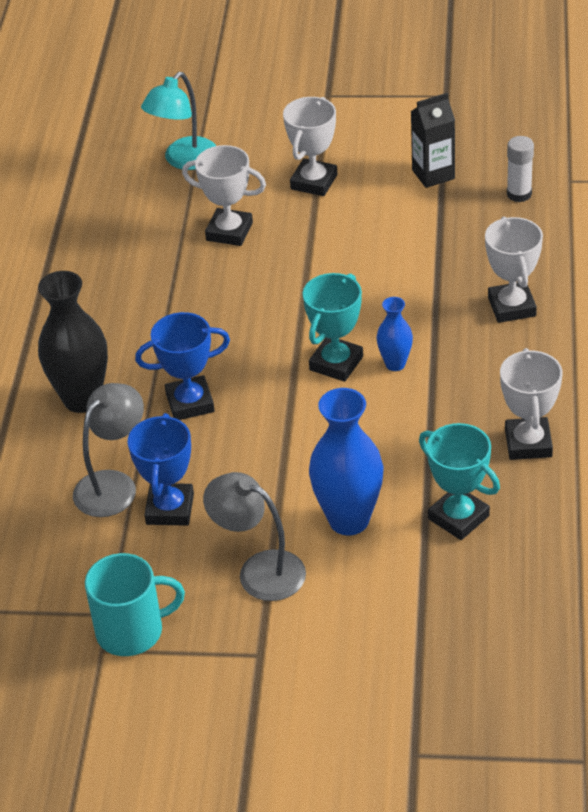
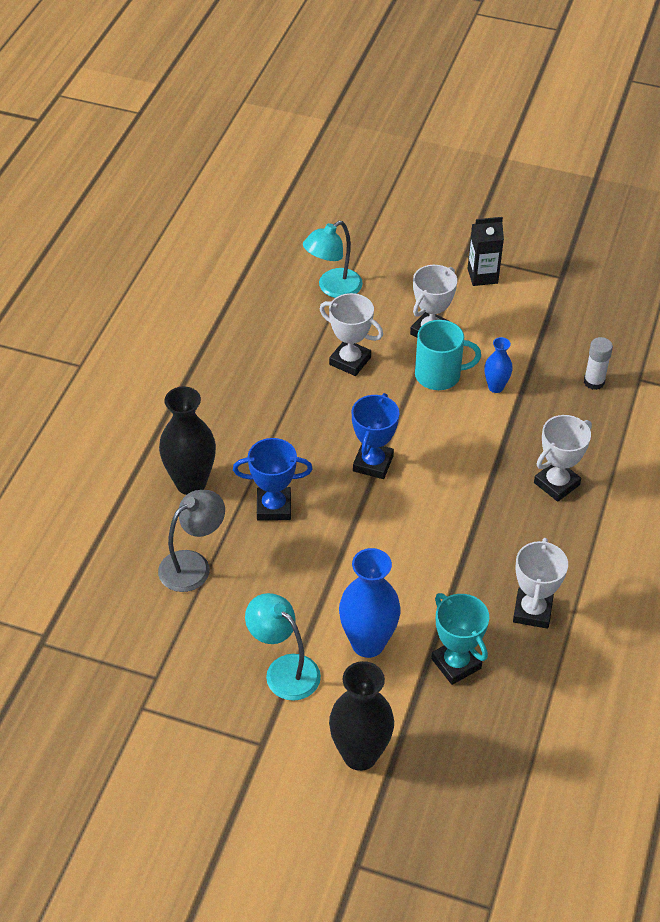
camera: 10 degrees right, 5 degrees up
turquoise mug [85,553,185,656] -> turquoise mug moved to [415,320,481,390]
blue trophy [128,413,194,526] -> blue trophy moved to [351,393,399,479]
grey lamp [203,472,306,601] -> turquoise lamp [245,593,321,701]
turquoise trophy [303,273,363,382] -> none
blue vase [377,297,413,371] -> blue vase moved to [485,337,513,393]
black carton [411,93,455,188] -> black carton moved to [468,217,504,286]
white trophy [485,217,543,323] -> white trophy turned 45 degrees clockwise [534,415,592,502]
none -> black vase [329,661,394,771]

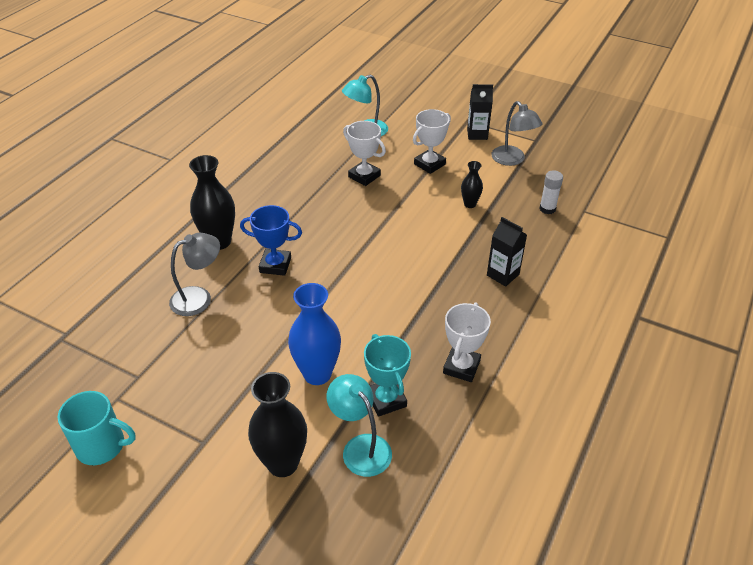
camera: 10 degrees right, 5 degrees down
turquoise lamp [245,593,321,701] -> turquoise lamp moved to [327,374,392,477]
blue trophy [351,393,399,479] -> none
turquoise mug [415,320,481,390] -> turquoise mug moved to [58,391,136,465]
blue vase [485,337,513,393] -> black vase [461,161,483,208]
white trophy [534,415,592,502] -> black carton [487,217,527,287]
none -> grey lamp [491,101,543,166]

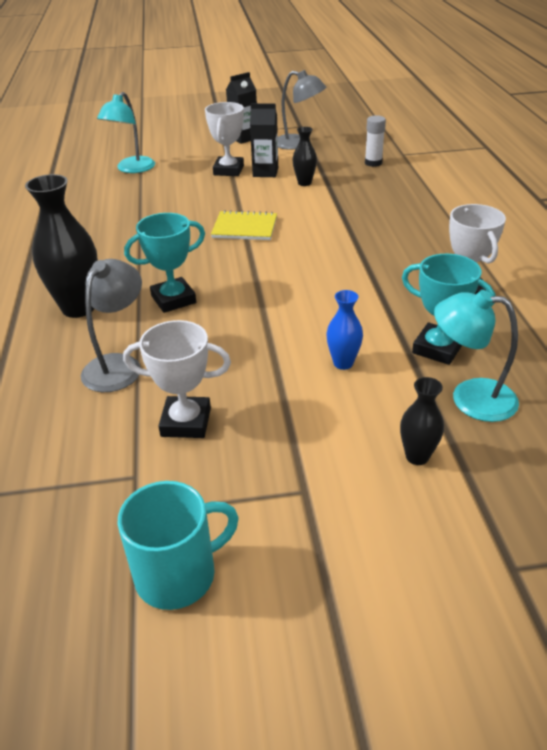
camera: 35 degrees left, 5 degrees down
blue trophy [240,205,302,276] -> turquoise trophy [124,213,205,313]
black vase [248,372,307,477] -> black vase [400,377,444,465], size x0.53
blue vase [288,283,341,385] -> blue vase [326,290,363,370], size x0.53
white trophy [343,121,386,186] -> white trophy moved to [123,320,231,438]
black carton [487,217,527,287] -> black carton moved to [250,103,278,177]
none -> yellow notebook [211,210,277,240]

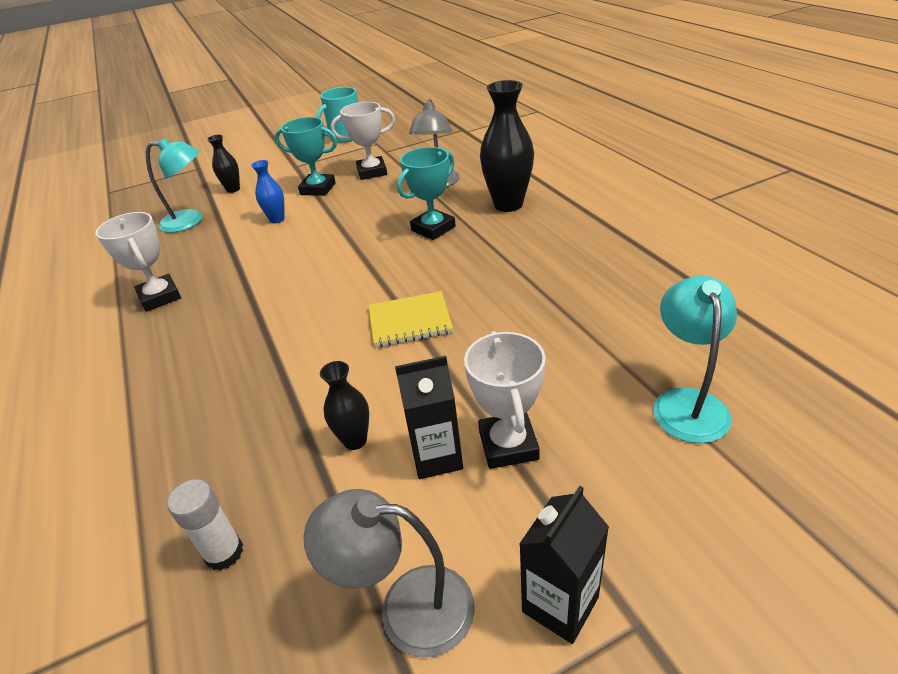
camera: 165 degrees right, 0 degrees up
turquoise trophy [402,254,495,365] -> turquoise trophy moved to [275,117,337,196]

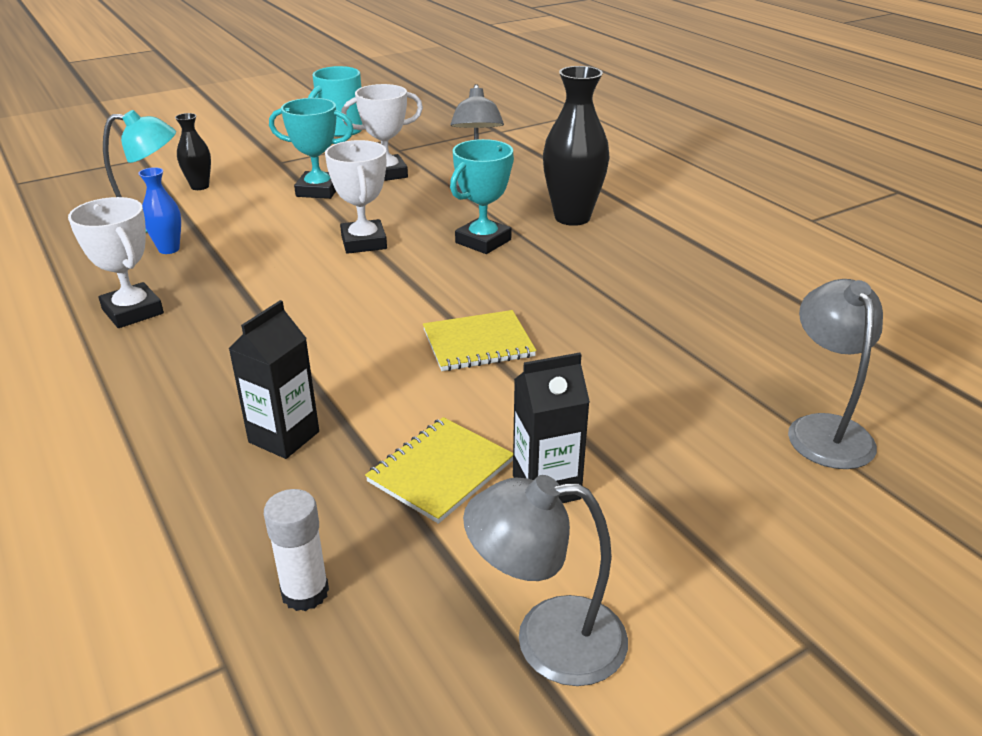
camera: 10 degrees left, 5 degrees down
blue vase [251,160,284,223] -> blue vase moved to [138,167,181,254]
black vase [320,361,369,450] -> yellow notebook [365,417,513,524]
white trophy [464,331,546,469] -> white trophy moved to [325,140,387,254]
black carton [519,486,609,644] -> black carton moved to [228,300,319,459]
turquoise lamp [653,276,737,443] -> grey lamp [788,279,883,469]

